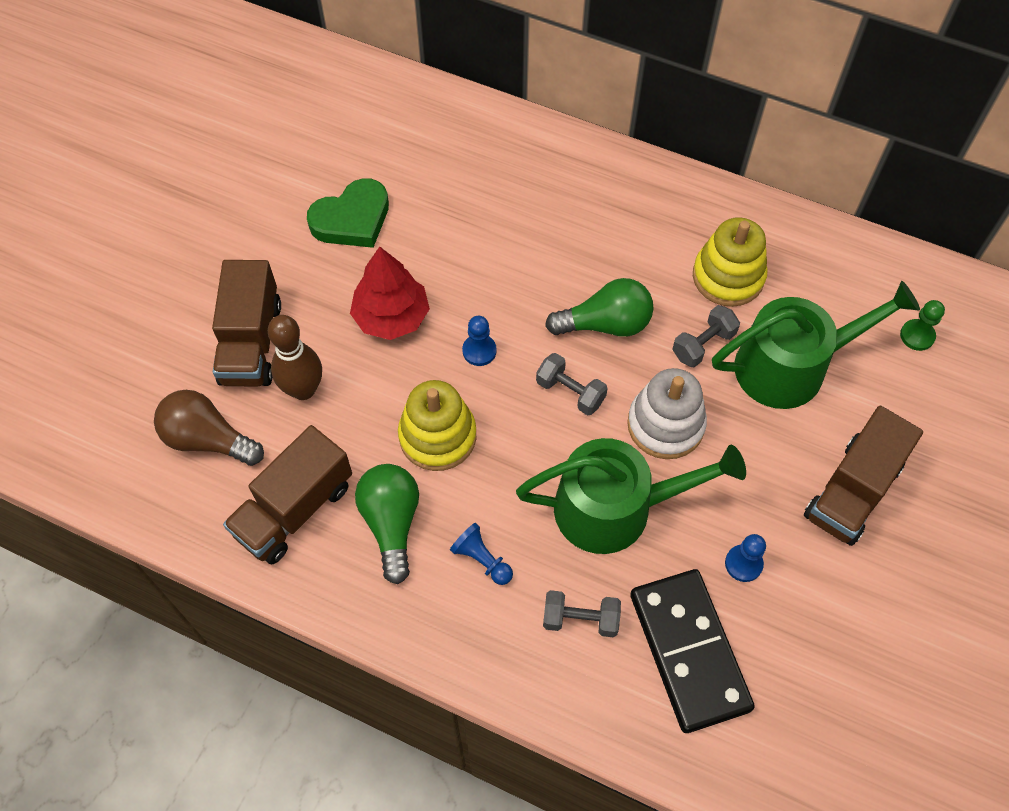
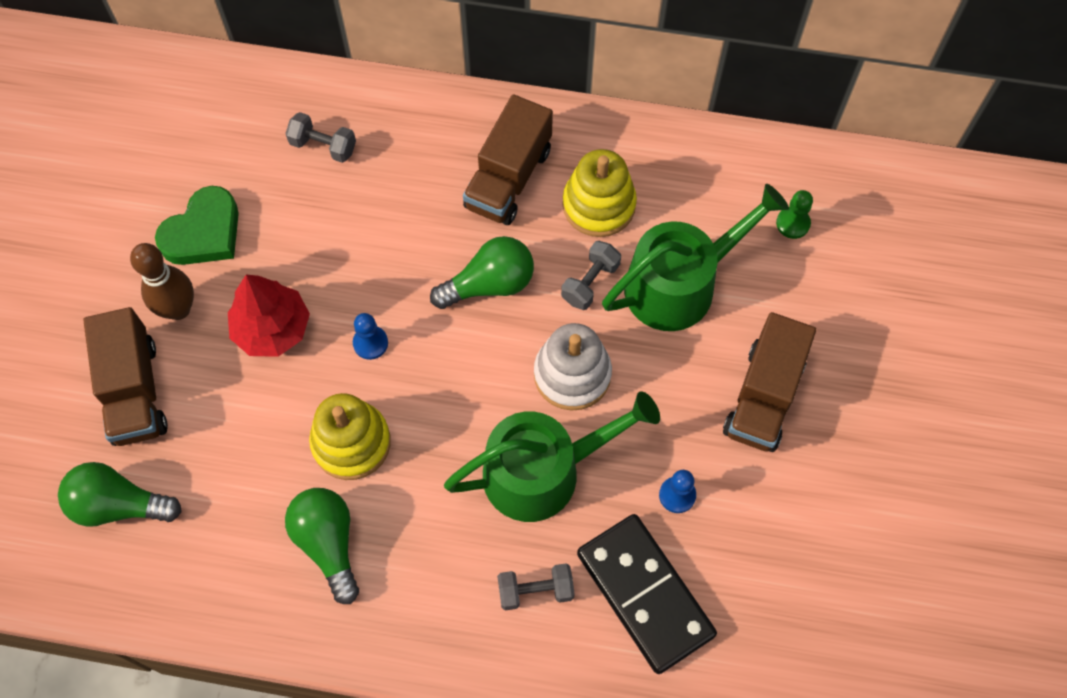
camera: 15 degrees left, 5 degrees up
brown light bulb [154,390,264,466] -> green light bulb [58,462,182,527]
brown truck [223,425,352,565] -> brown truck moved to [463,94,553,225]
brown bowling pin [268,315,322,400] -> brown bowling pin moved to [130,243,194,320]
blue pawn [450,523,513,585] -> none
grey dumbbell [536,353,608,415] -> grey dumbbell moved to [286,112,356,163]

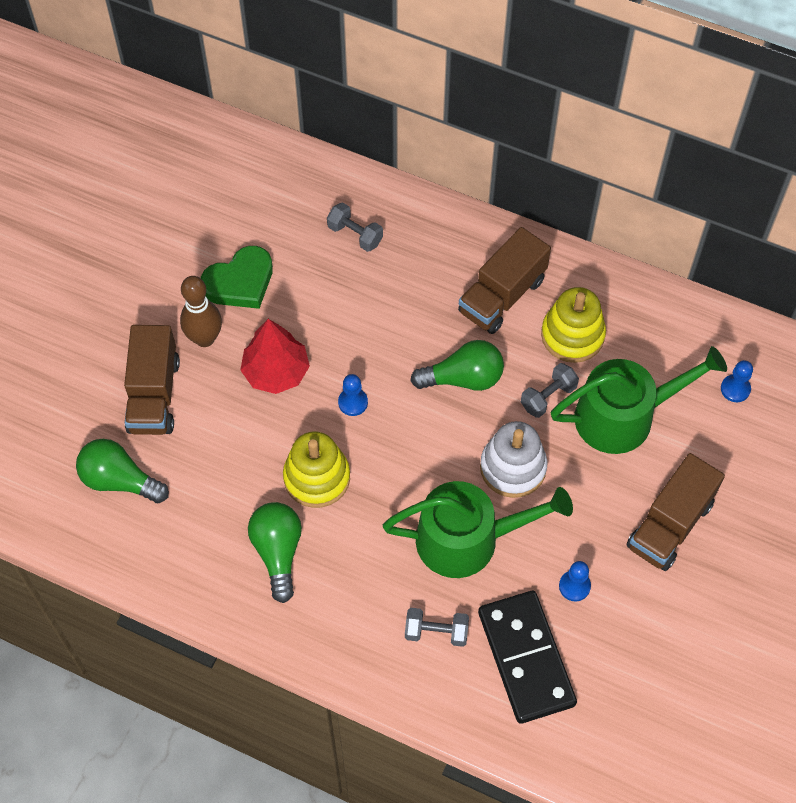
camera: 15 degrees right, 5 degrees down
green pawn [776,190,813,239] -> blue pawn [721,360,753,402]

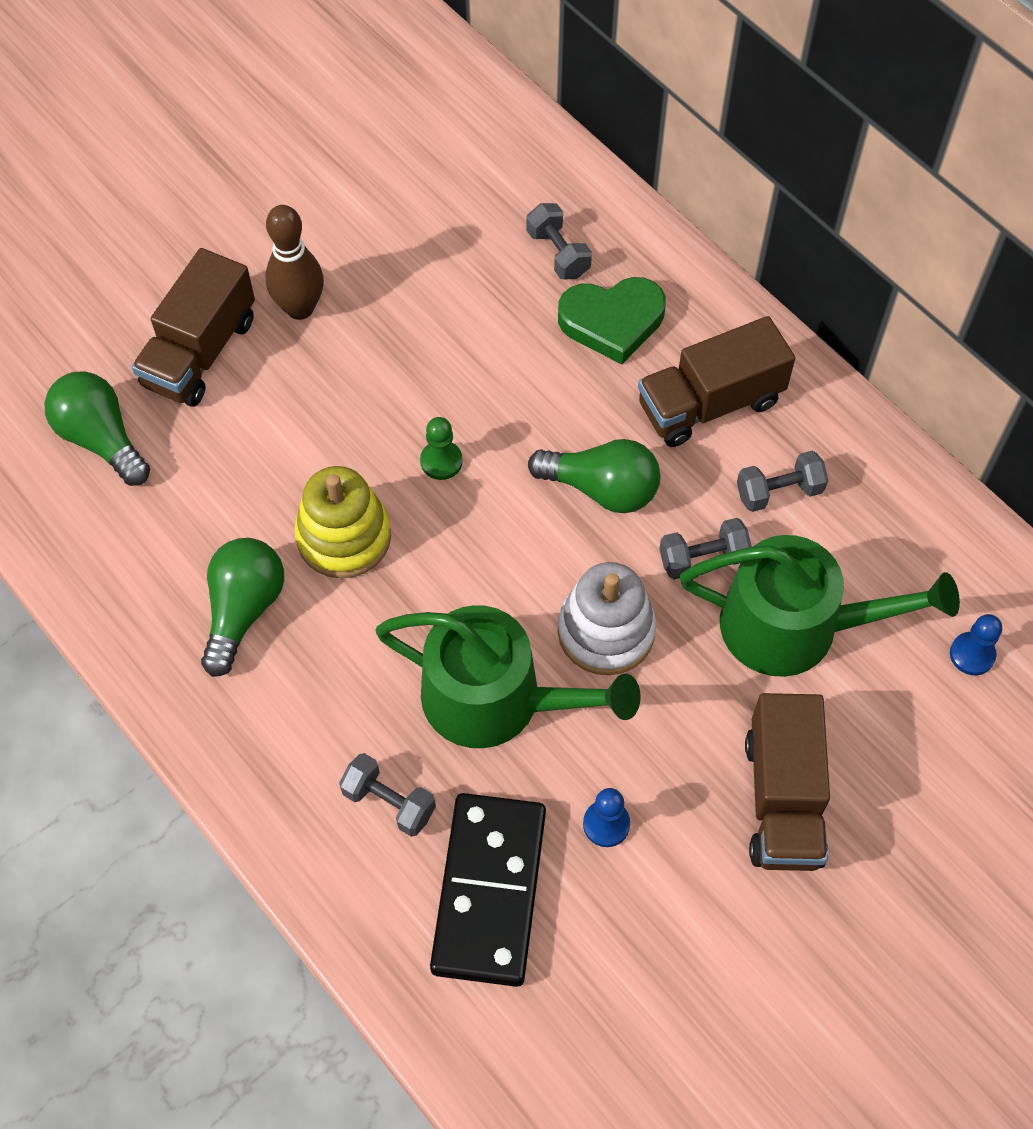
camera: 25 degrees right, 0 degrees up
green heart [201,246,273,309] -> green heart moved to [558,277,666,364]
red tree [240,319,310,394] -> none
blue pawn [338,374,368,416] -> green pawn [420,417,463,480]
yellow stacking toy [541,287,606,363] -> grey dumbbell [737,451,828,512]
brown truck [627,453,725,571] -> brown truck turned 60 degrees counterclockwise [745,693,830,871]

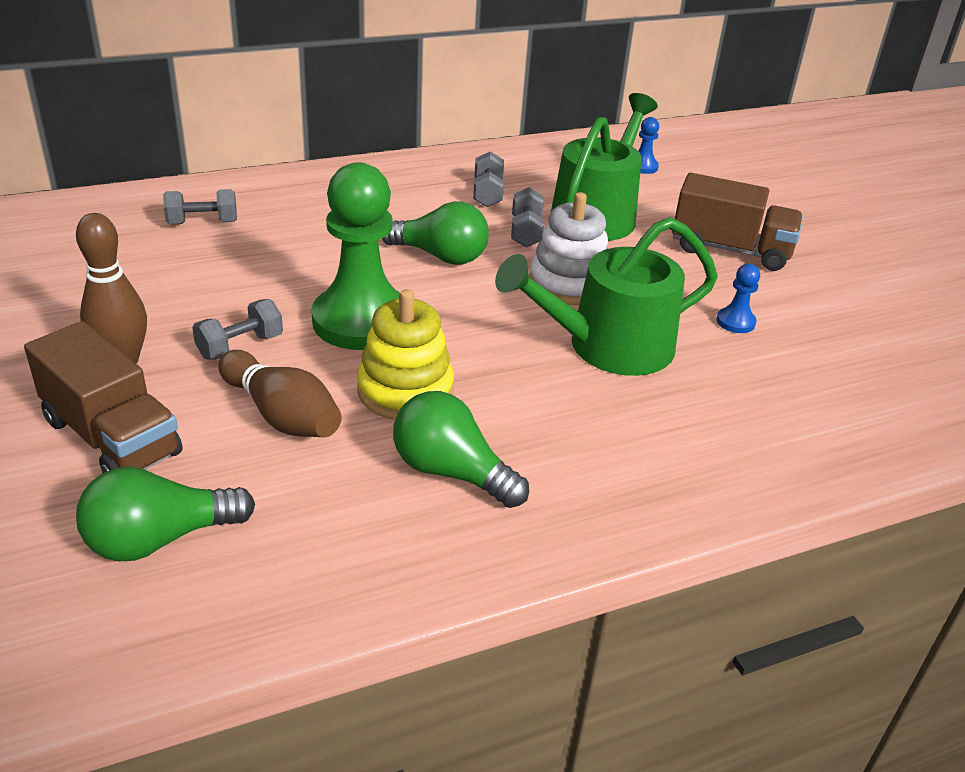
camera: 75 degrees left, 25 degrees down
grey dumbbell [339,753,436,837] -> grey dumbbell moved to [192,299,283,360]
green watering can [375,605,641,748] -> green watering can turned 150 degrees counterclockwise [495,217,718,376]
green pawn [420,417,463,480] -> green pawn [311,162,400,350], size x2.45
black domino [430,793,546,987] -> none
green light bulb [528,439,660,513] -> green light bulb turned 75 degrees clockwise [382,201,489,265]
green heart [558,277,666,364] -> none
brown truck [638,316,795,447] -> none
none -> brown bowling pin [218,350,342,437]

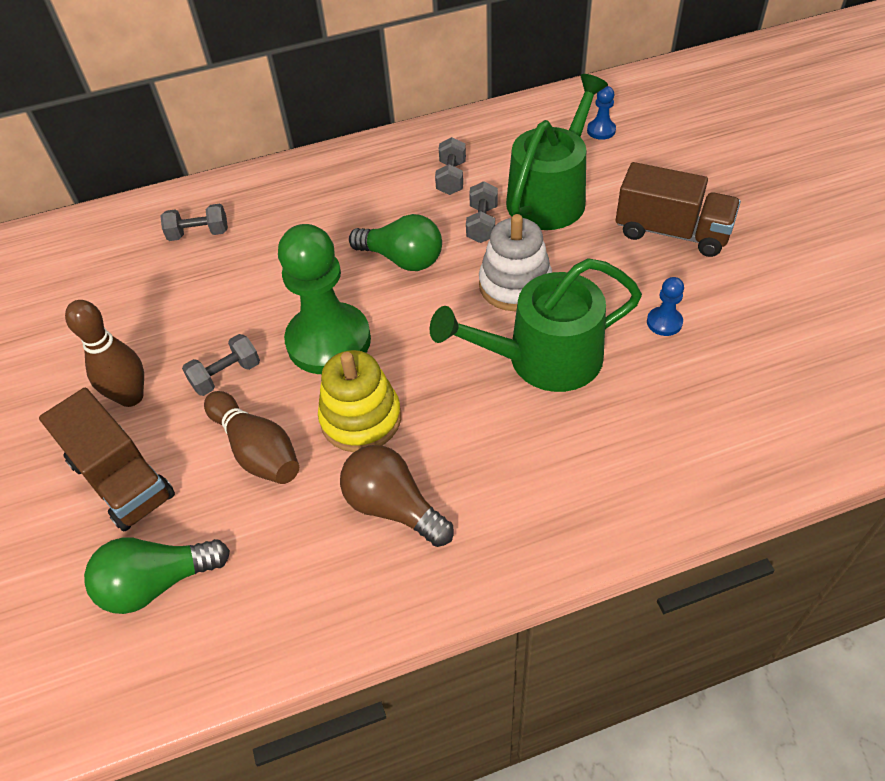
camera: 10 degrees right, 15 degrees up
green light bulb [393,391,529,508] -> brown light bulb [340,445,454,547]

